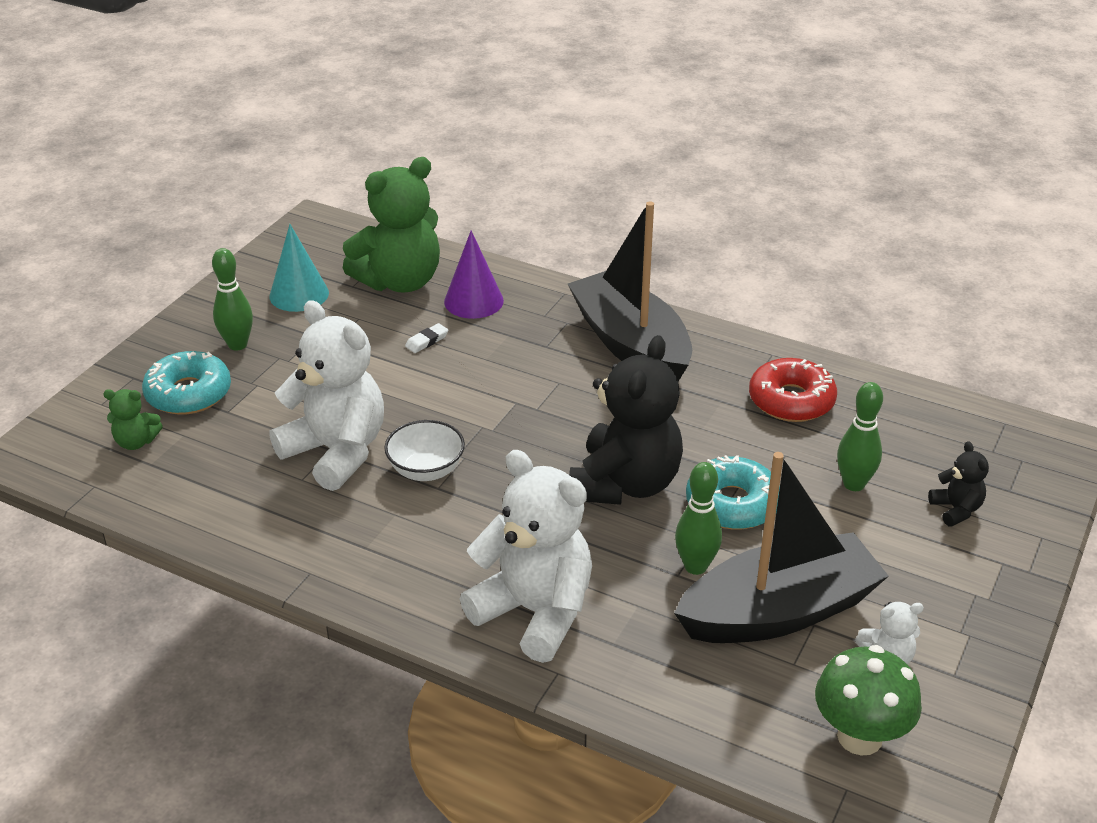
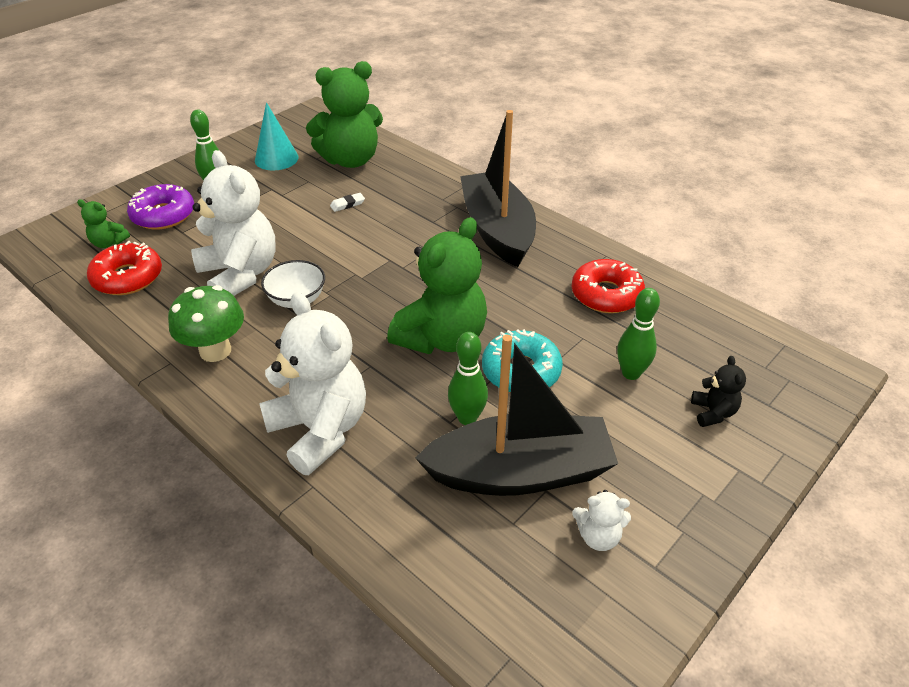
camera: 15 degrees right, 5 degrees up
turquoise donut [142,351,231,415] -> purple donut [127,184,194,229]
purple cone [444,231,504,319] -> none
black teddy bear [569,335,683,505] -> green teddy bear [387,217,487,354]
green mushroom [815,645,922,755] -> green mushroom moved to [168,285,244,362]
none -> red donut [87,241,162,295]

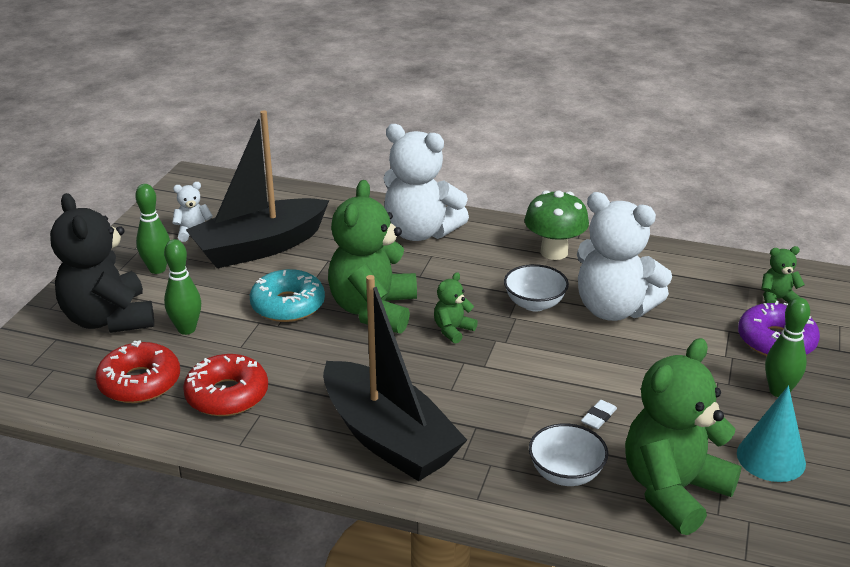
camera: 155 degrees right, 10 degrees down
red donut [87,241,162,295] -> red donut moved to [95,340,180,403]
green bowling pin [448,332,488,425] -> green bowling pin moved to [135,184,170,274]
black teddy bear [691,356,746,427] -> black teddy bear [50,193,154,333], size x2.24
none -> green teddy bear [434,272,478,344]
none -> white bowl [529,423,608,486]

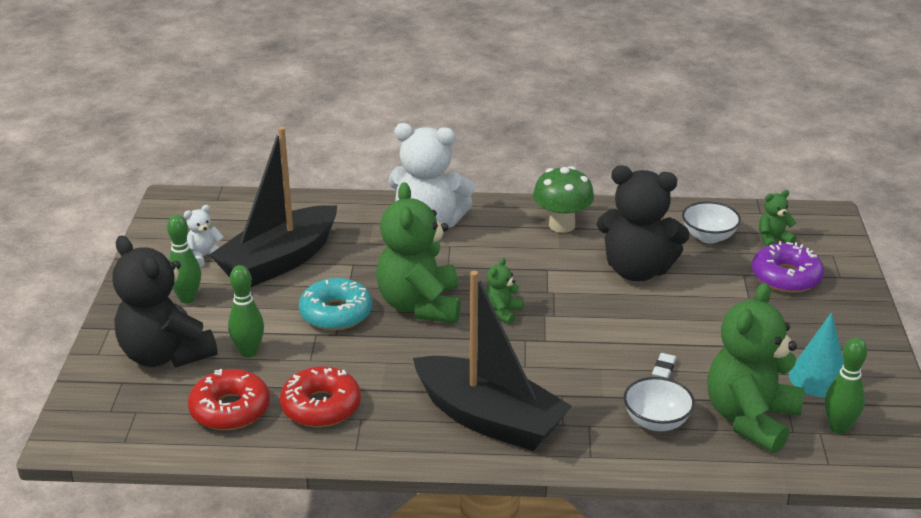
camera: 15 degrees left, 0 degrees up
white bowl [504,264,569,312] -> white bowl moved to [682,202,741,243]
white teddy bear [577,192,672,321] -> black teddy bear [597,165,690,281]
green bowling pin [765,297,810,397] -> green bowling pin moved to [825,338,867,434]

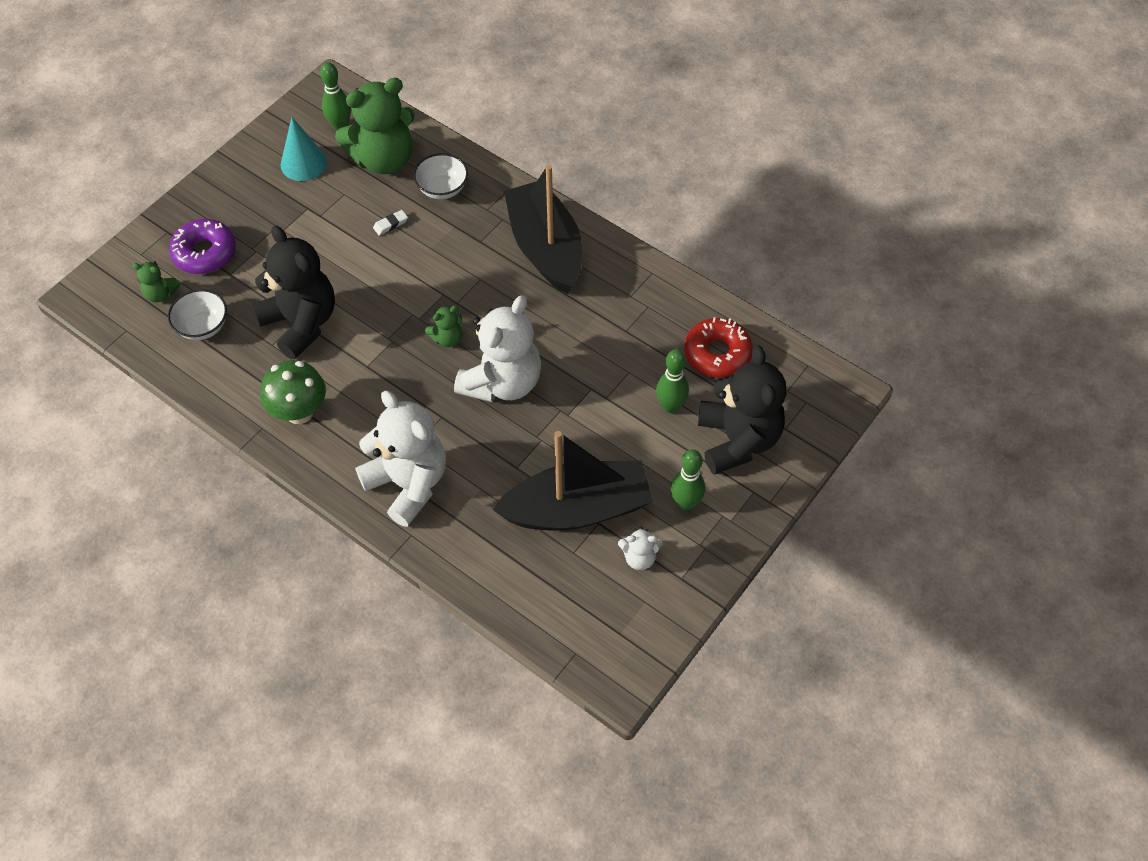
camera: 145 degrees left, 25 degrees up
red donut [280,366,361,427] -> none
turquoise donut [299,278,372,331] -> none
green teddy bear [376,182,461,323] -> white teddy bear [454,295,541,402]

